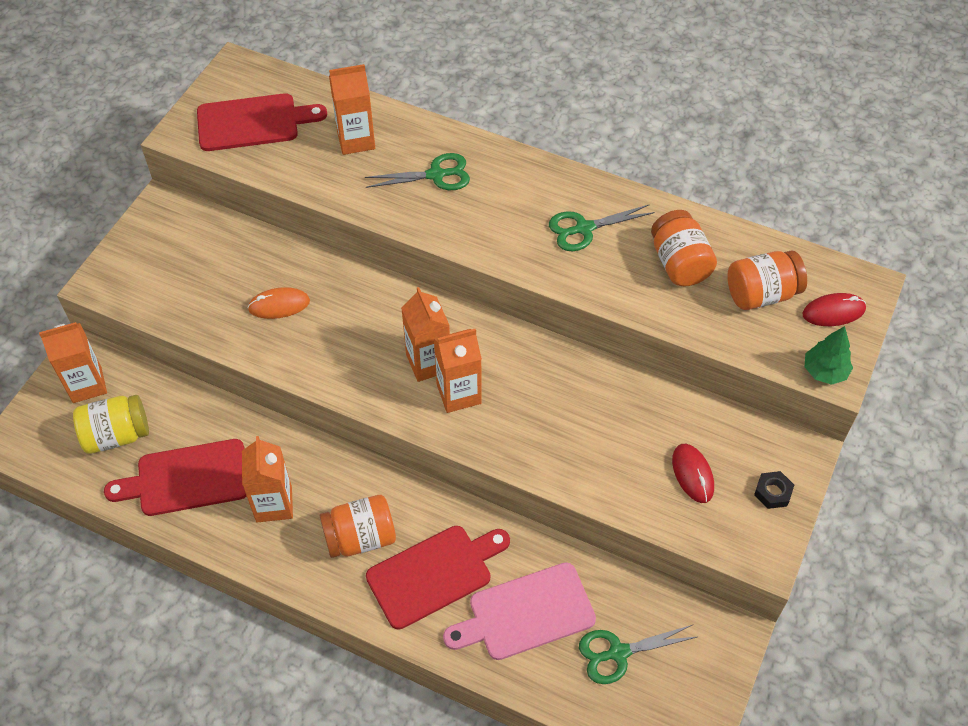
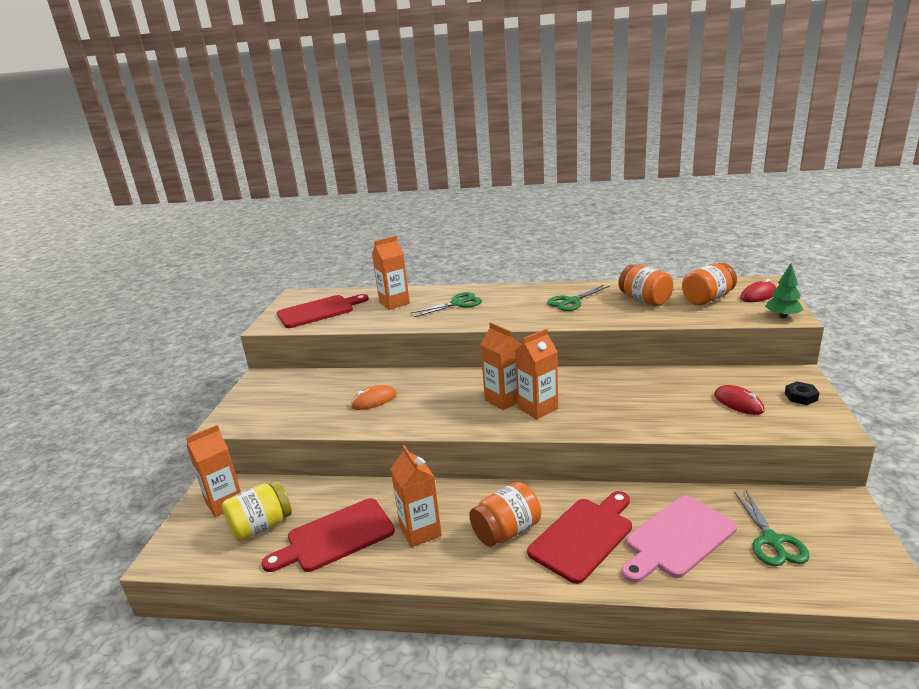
camera: 15 degrees left, 30 degrees down
green scissors [579,625,697,684] -> green scissors turned 60 degrees counterclockwise [734,489,809,566]

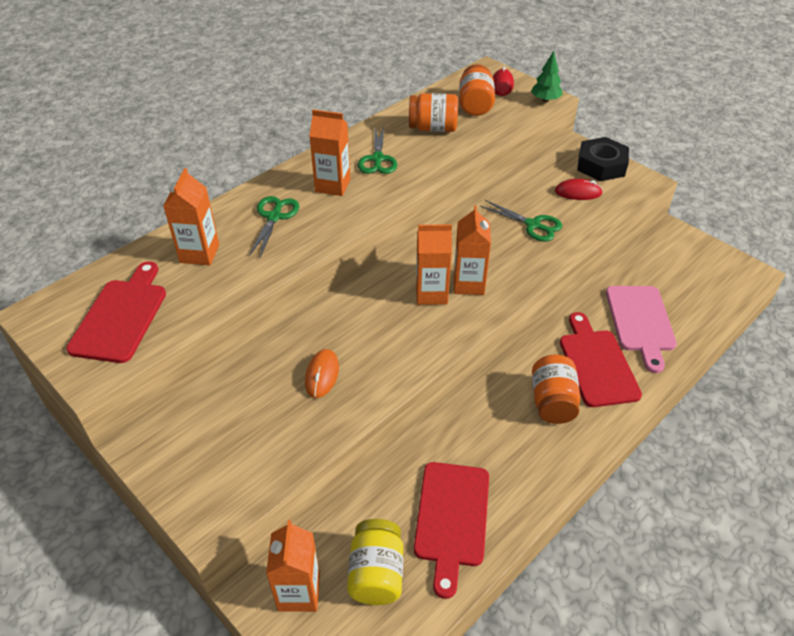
camera: 55 degrees left, 20 degrees up
orange carton [390,445,442,547] -> orange carton moved to [309,110,350,196]
green scissors [734,489,809,566] -> green scissors moved to [480,200,562,242]
black nut [785,381,819,405] -> black nut [577,137,629,181], size x2.08

